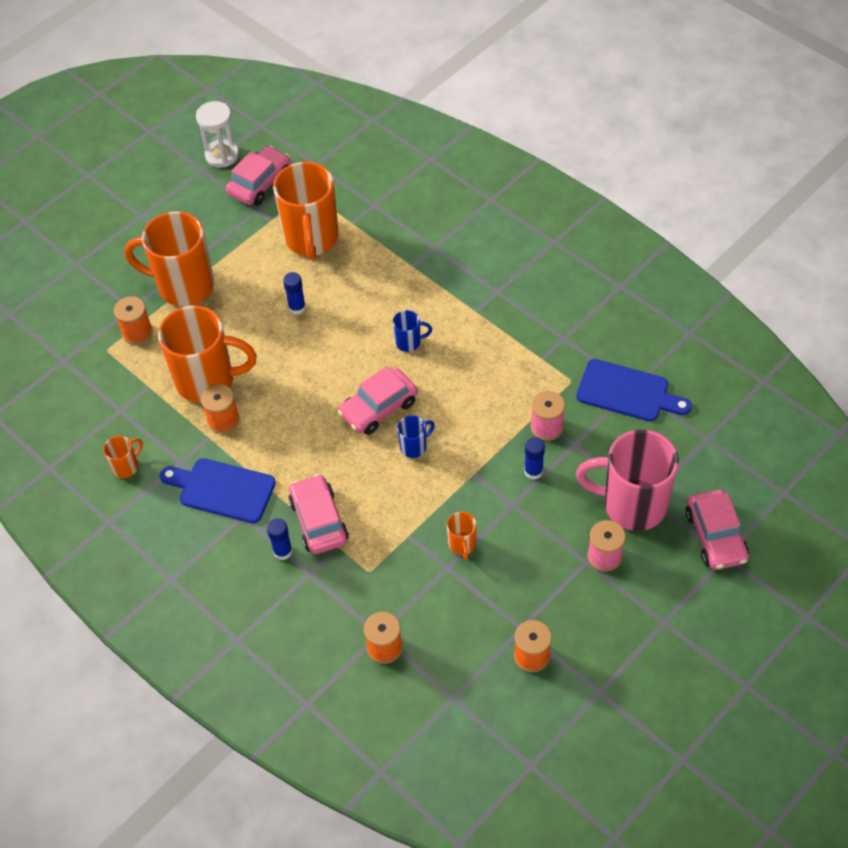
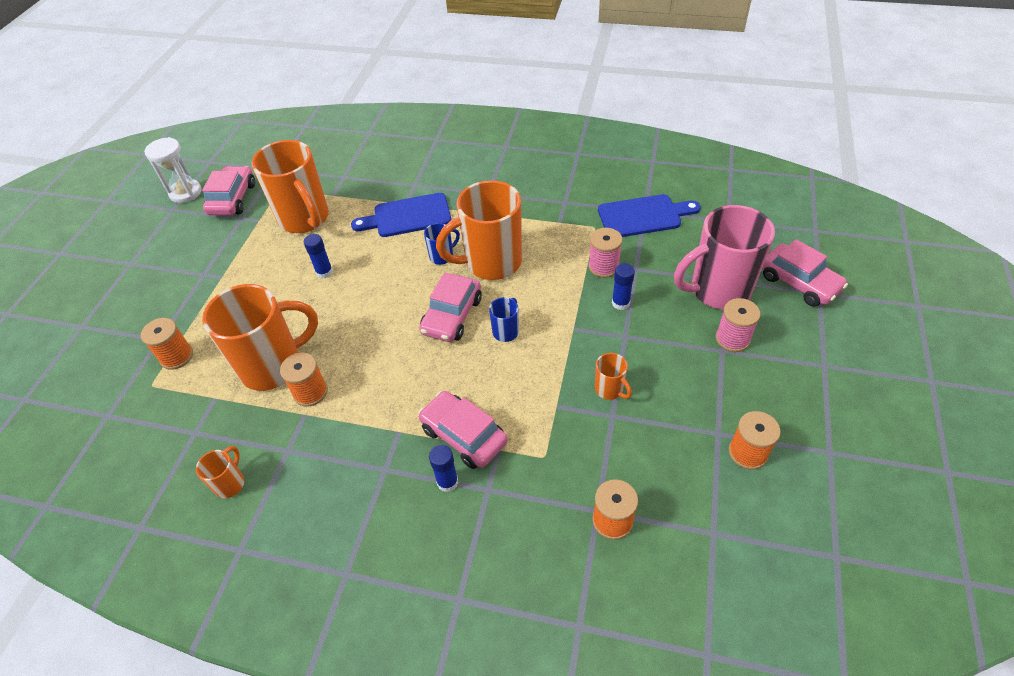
camera: 30 degrees left, 5 degrees down
orange mug [124,211,214,306] -> orange mug moved to [436,180,522,280]
blue cutting board [160,458,276,523] -> blue cutting board moved to [351,193,452,237]

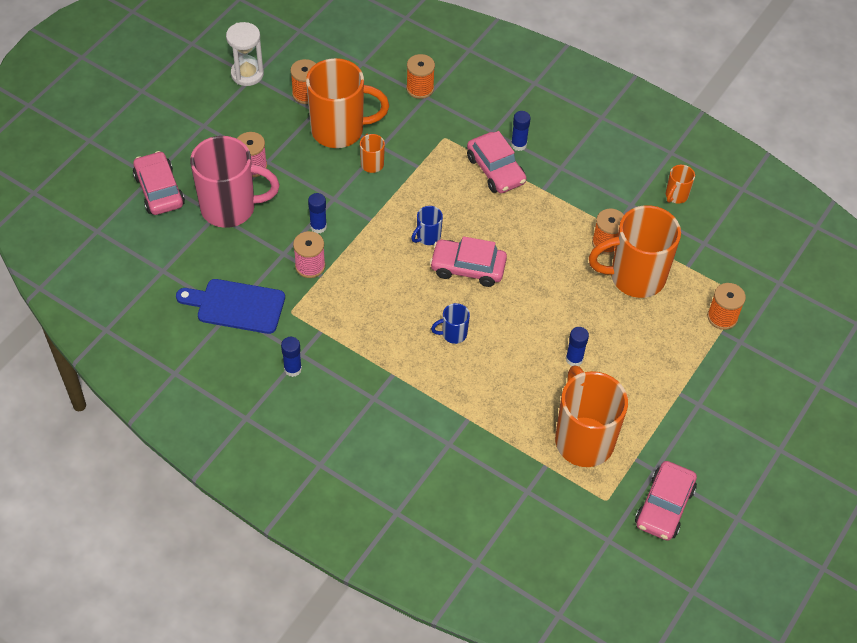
camera: 165 degrees left, 5 degrees up
white hourglass [144,137,202,203] -> white hourglass moved to [226,22,264,86]
blue cutting board [351,193,452,237] -> none
pink car [419,273,482,342] -> pink car turned 120 degrees counterclockwise [430,236,507,287]
orange mug [436,180,522,280] -> orange mug moved to [306,58,389,148]
none -> blue glue stick [281,337,302,377]

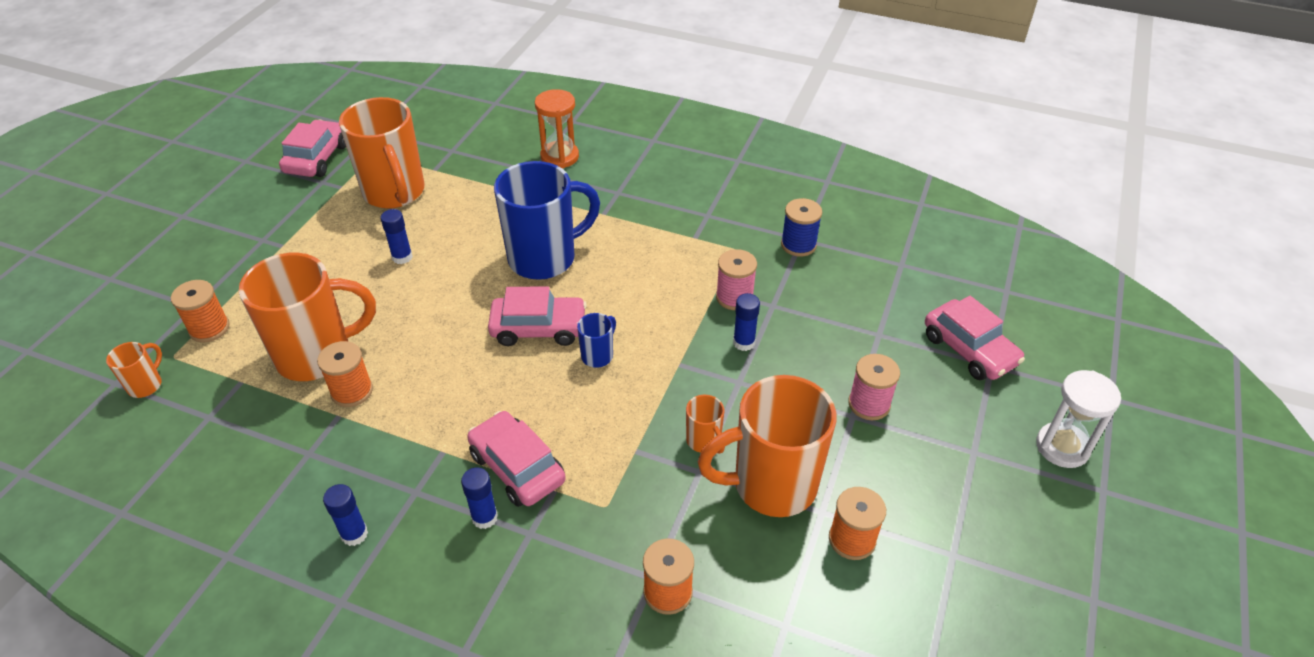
camera: 170 degrees right, 10 degrees down
blue cutting board [176,279,285,334] -> blue spool [781,198,822,256]
pink mug [190,136,280,228] -> none
white hourglass [226,22,264,86] -> white hourglass moved to [1036,370,1121,468]
blue glue stick [281,337,302,377] -> blue glue stick moved to [323,484,368,546]
blue mug [431,303,470,344] -> blue mug [494,161,600,280], size x2.29
orange mug [666,165,695,204] -> orange mug moved to [106,342,162,398]
none -> orange hourglass [535,89,579,168]

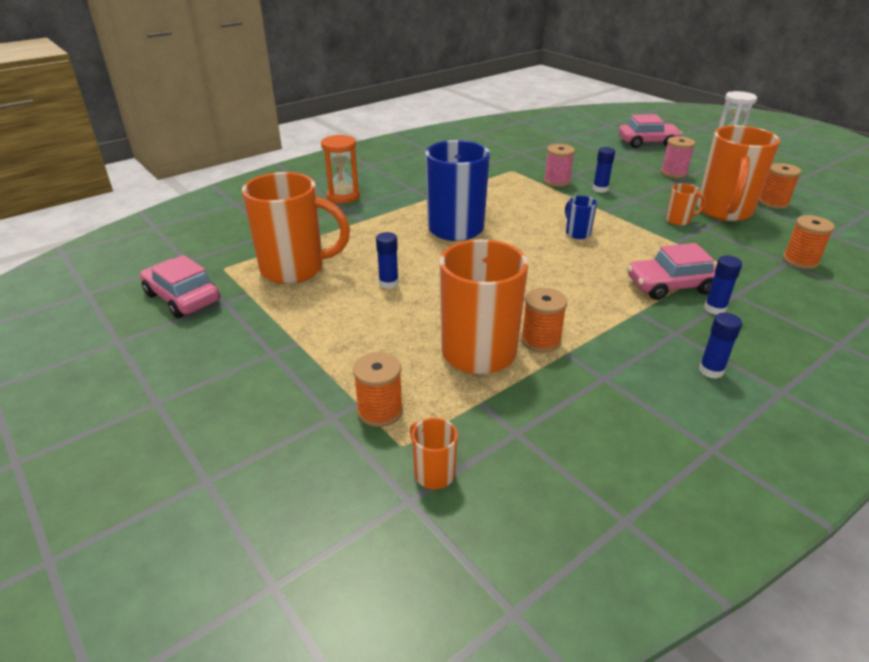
camera: 60 degrees left, 10 degrees down
pink car [488,286,587,346] -> none
blue spool [781,198,822,256] -> none

